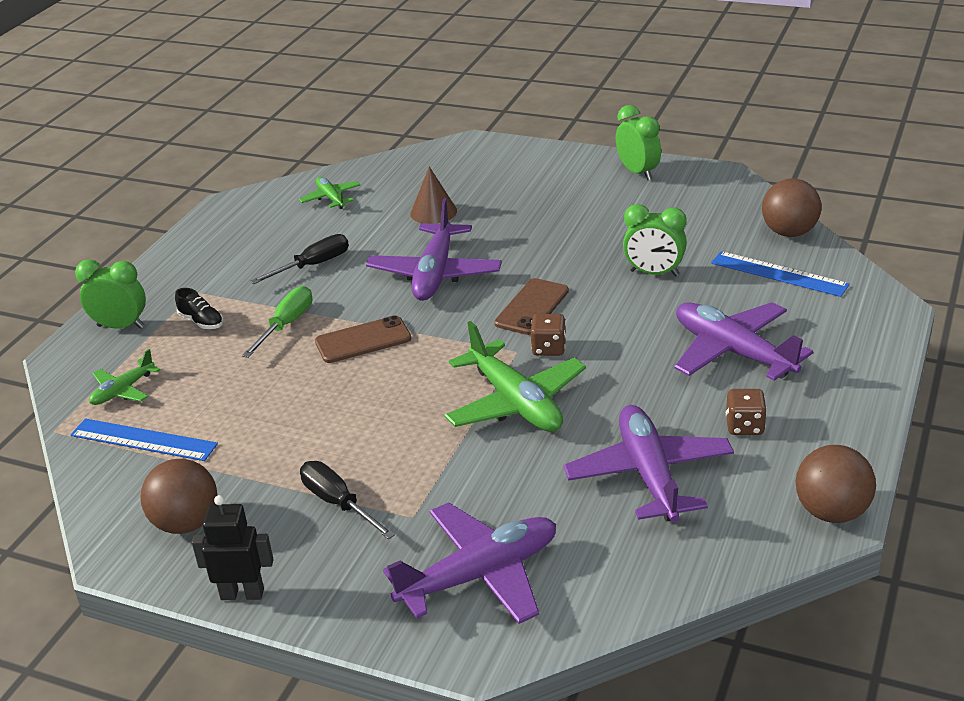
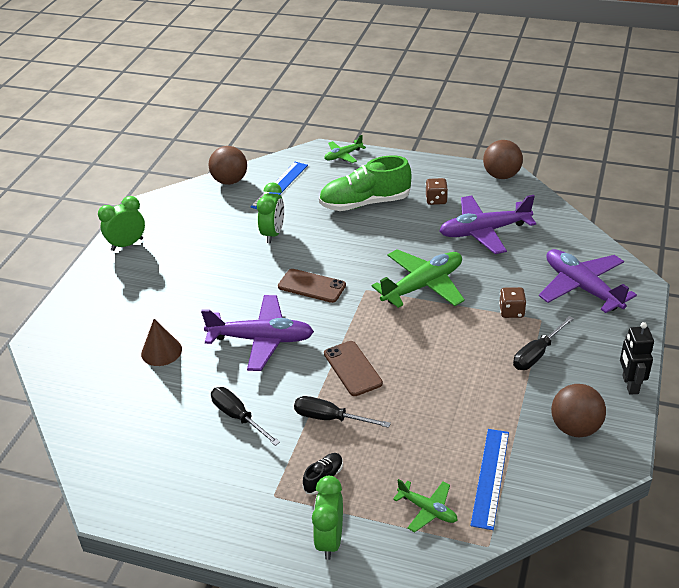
camera: 95 degrees left, 5 degrees up
green screwdriver [242,286,312,358] -> black screwdriver [294,396,391,428]
green plane [299,177,360,209] -> green plane moved to [324,135,366,163]
brown dice [531,314,566,356] -> brown dice moved to [499,287,526,318]
purple plane [674,302,813,381] -> green shoe [319,156,412,211]

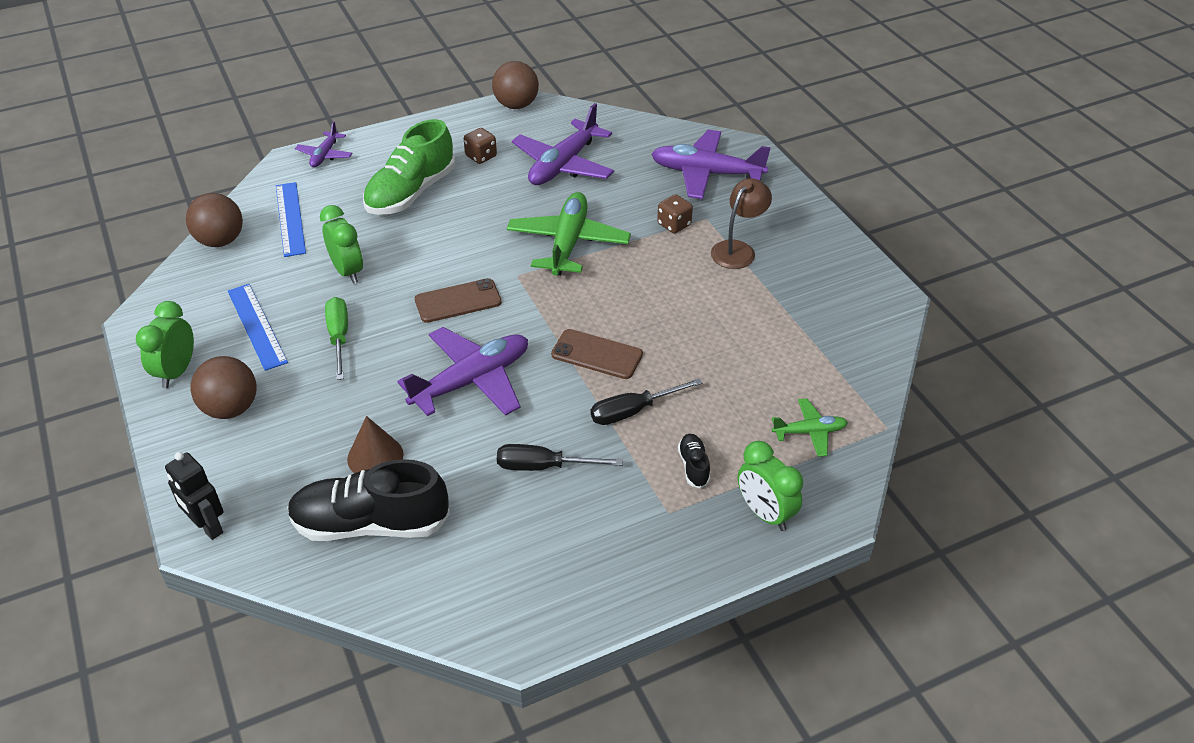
camera: 45 degrees left, 5 degrees up
green plane [324,135,366,163] -> purple plane [295,121,352,168]
blue ruler [470,429,509,530] -> blue ruler moved to [228,284,288,371]
black screwdriver [513,316,574,370] -> brown lamp [711,178,772,269]
brown ball [551,384,606,437] -> brown ball moved to [191,356,257,419]
black robot [620,322,654,395] -> black robot moved to [165,452,224,540]
none -> black shoe [287,459,450,541]
none -> green screwdriver [325,297,348,380]

